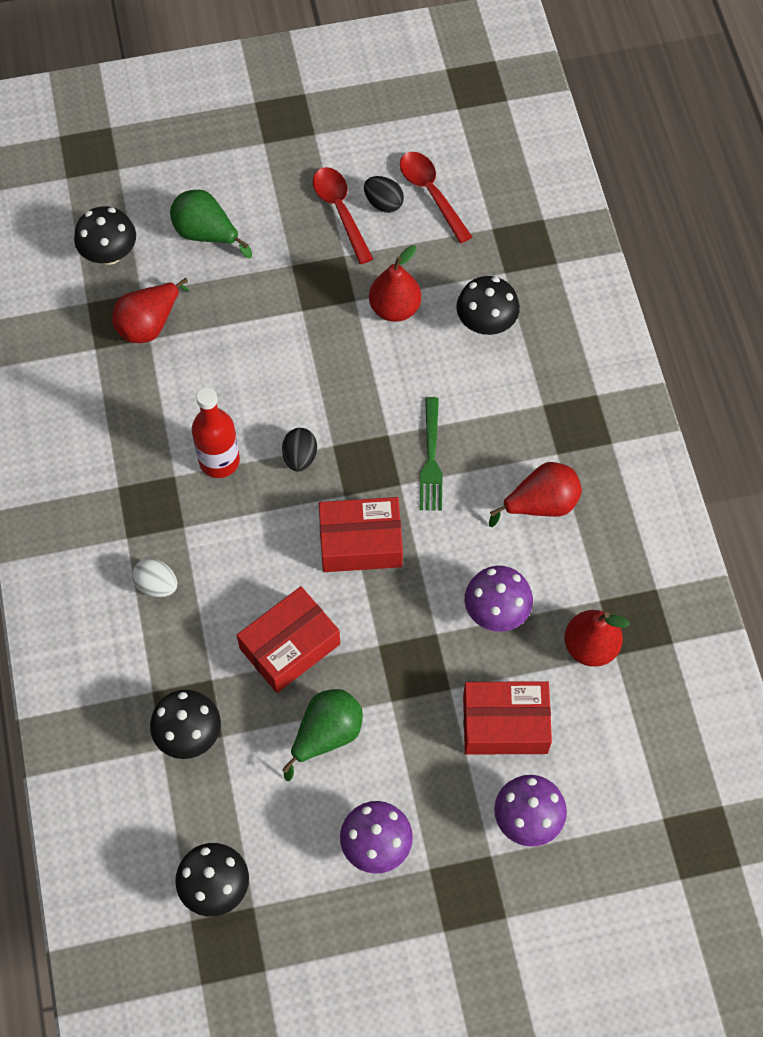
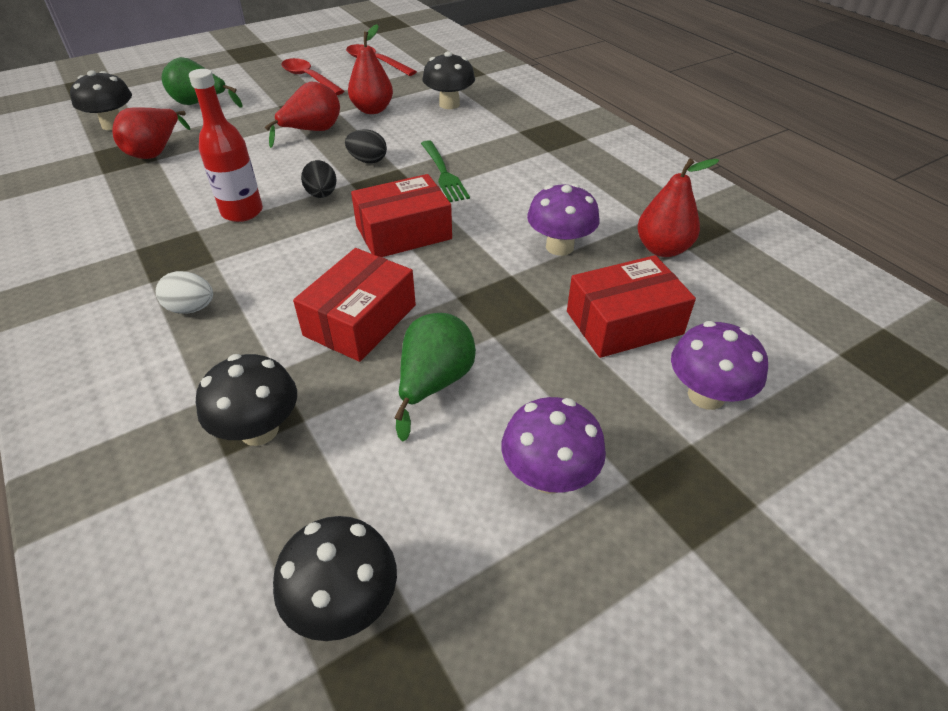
camera: 20 degrees left, 20 degrees down
black egg [364,176,404,213] -> black egg moved to [345,129,387,163]
red pear [489,462,582,527] -> red pear moved to [265,82,340,148]

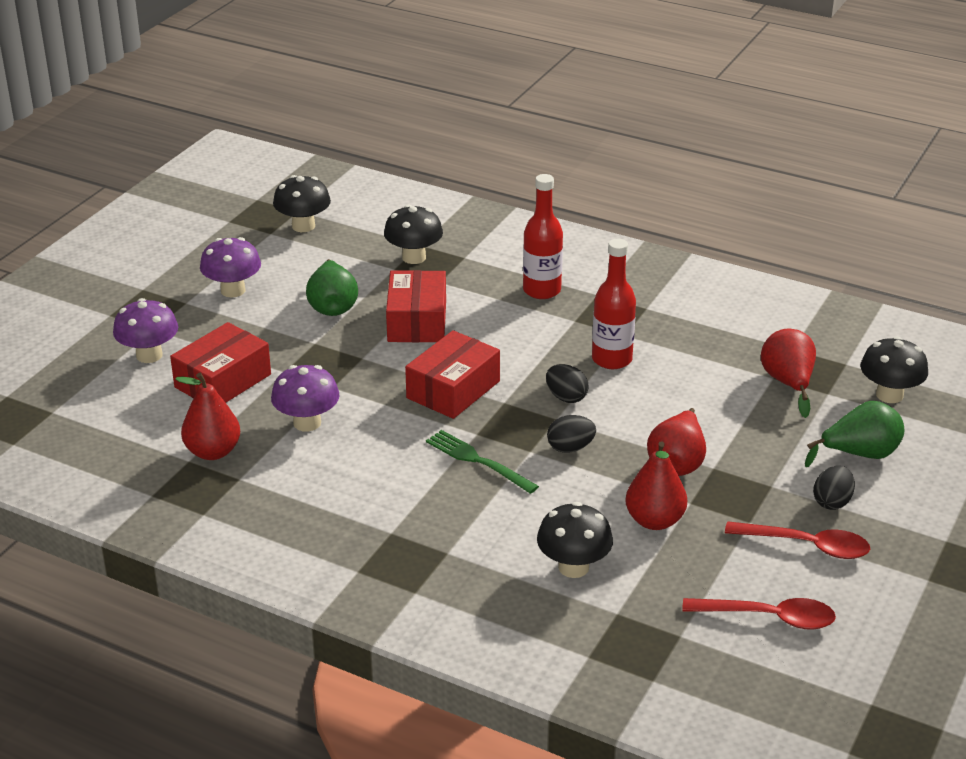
camera: 150 degrees right, 10 degrees down
white egg [156,271,213,314] -> red bottle [523,174,563,299]
none -> black egg [813,465,855,510]

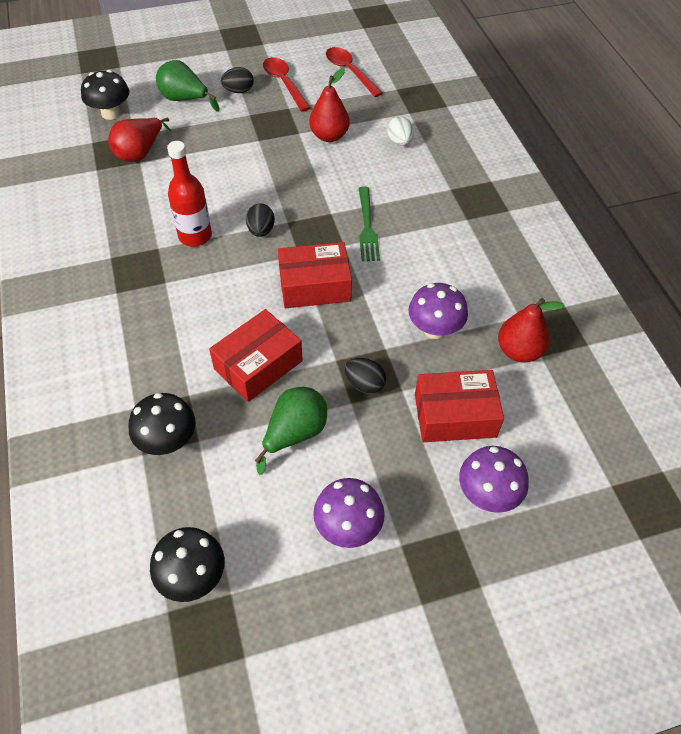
camera: 135 degrees left, 20 degrees up
red bottle [523,174,563,299] -> none
black mushroom [537,502,613,578] -> white egg [387,116,414,146]
black egg [547,415,596,453] -> black egg moved to [345,358,386,394]
red pear [647,408,706,476] -> none

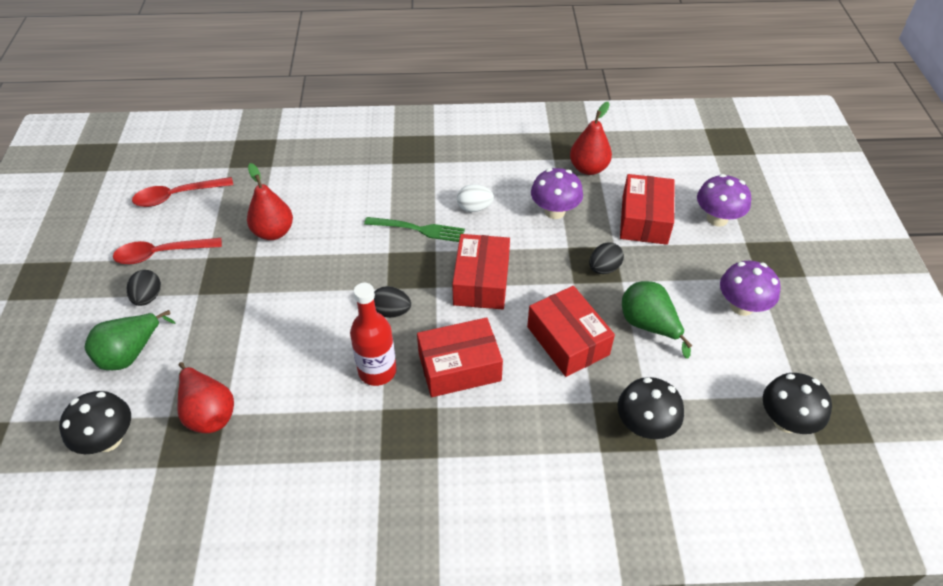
camera: 75 degrees left, 5 degrees down
white egg [387,116,414,146] -> white egg moved to [457,184,494,212]
none -> red box [417,318,503,397]

